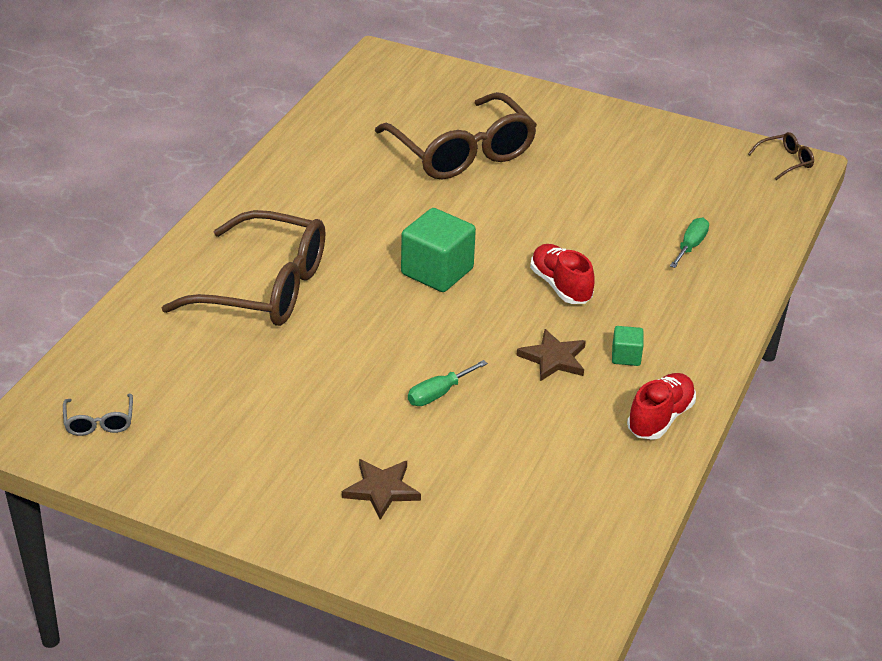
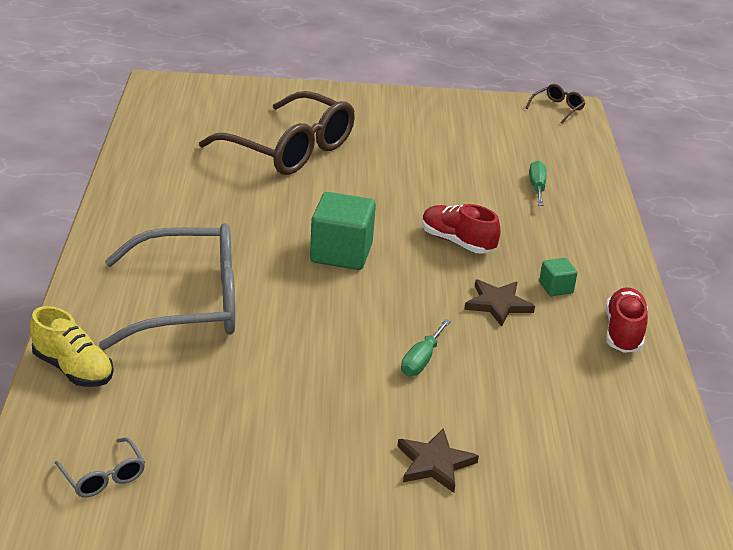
camera: 25 degrees left, 5 degrees down
brown glasses [161,210,325,326] -> grey glasses [99,223,235,350]
none -> yellow shoe [30,306,114,387]

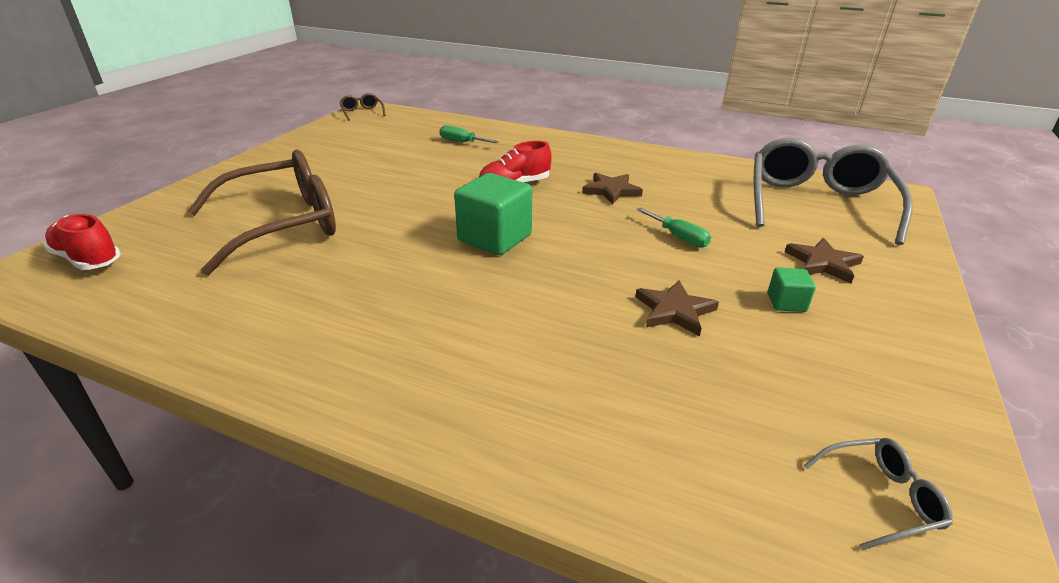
camera: 65 degrees left, 0 degrees up
yellow shoe [30,306,114,387] -> none
grey glasses [99,223,235,350] -> grey glasses moved to [754,138,913,245]
green cube [539,258,577,296] -> green cube moved to [768,268,816,312]
red shoe [606,288,648,353] -> red shoe moved to [43,214,121,270]
none -> brown star [635,280,719,336]

